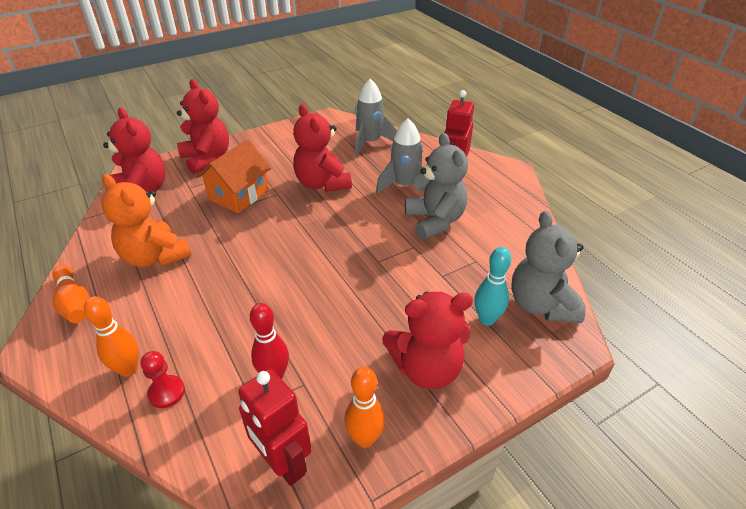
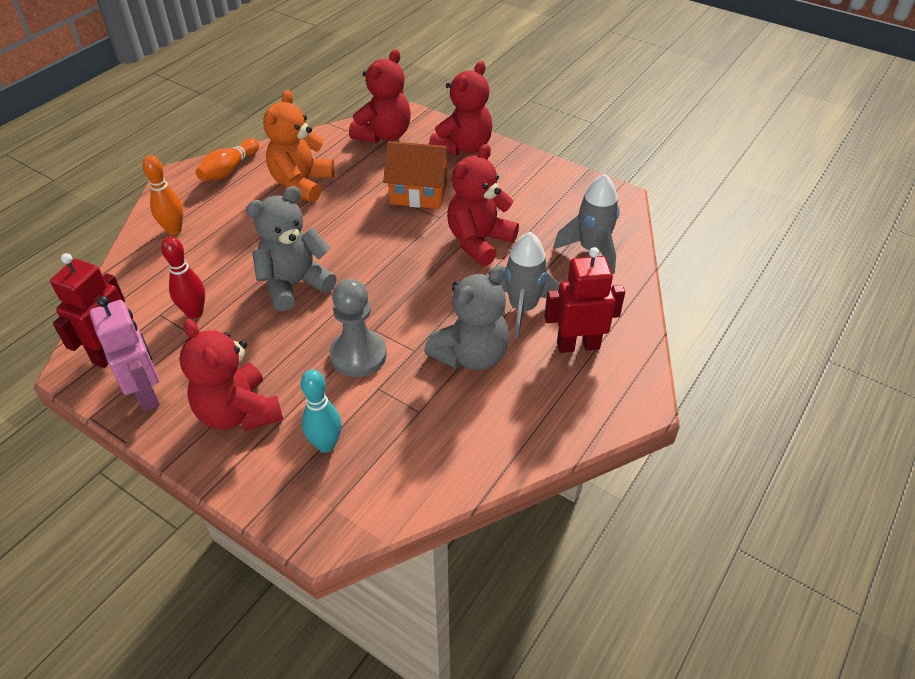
camera: 65 degrees right, 5 degrees up
red pawn [141,351,185,408] -> none
orange bowling pin [344,367,385,448] -> pink robot [90,296,160,411]
grey teddy bear [511,211,585,323] -> grey teddy bear moved to [246,186,337,312]
none -> grey pawn [329,279,387,377]

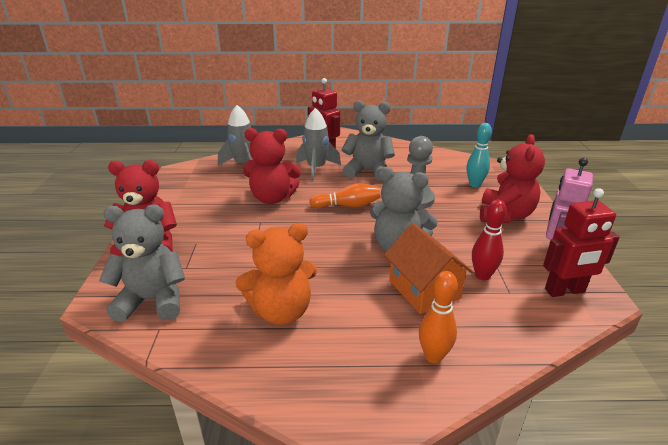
camera: 125 degrees left, 15 degrees down
orange bowling pin [195,138,259,181] -> orange bowling pin moved to [309,183,380,208]
red teddy bear [349,49,411,143] -> grey teddy bear [99,205,185,322]
orange house [383,141,451,209] -> orange house moved to [384,223,474,314]

